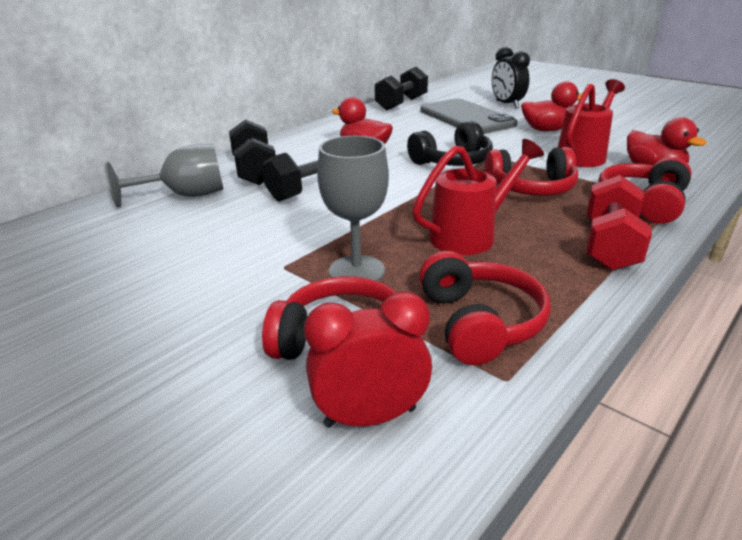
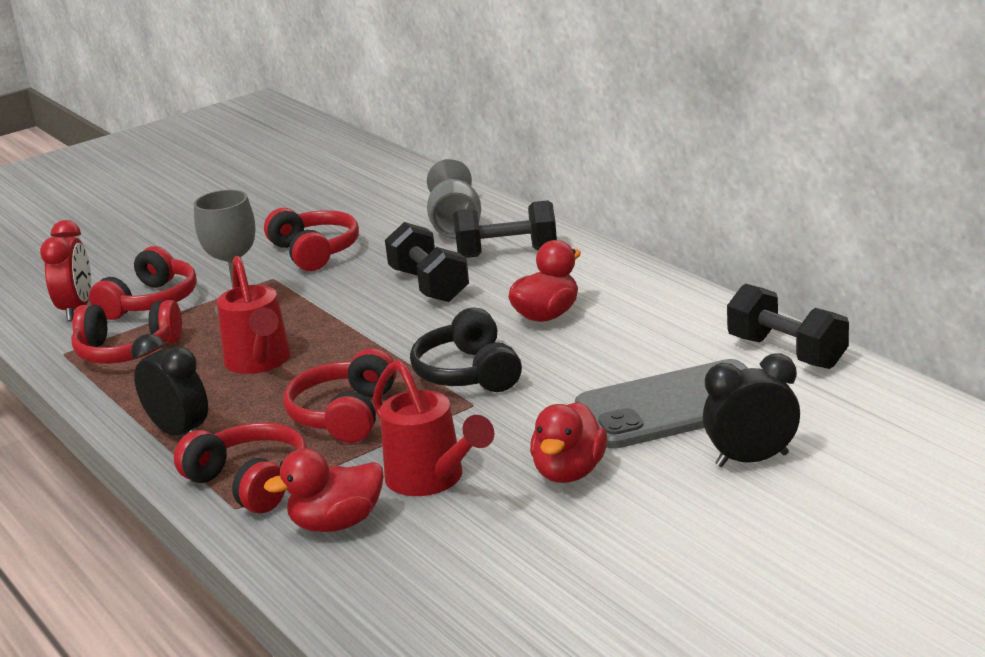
camera: 105 degrees right, 5 degrees down
red dumbbell [587,175,652,271] -> black clock [131,334,208,436]
none -> red headphones [264,208,359,271]

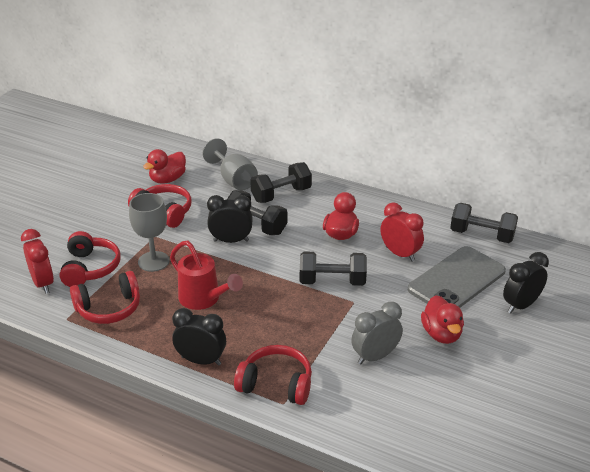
camera: 30 degrees left, 10 degrees up
red duck [264,448,383,532] -> red duck moved to [143,149,186,184]
red headphones [283,348,397,443] -> none
red watering can [373,360,494,496] -> grey clock [351,302,403,364]
black headphones [410,308,522,392] -> black dumbbell [300,251,367,286]
none -> black clock [207,195,253,243]
none -> red clock [380,202,424,262]

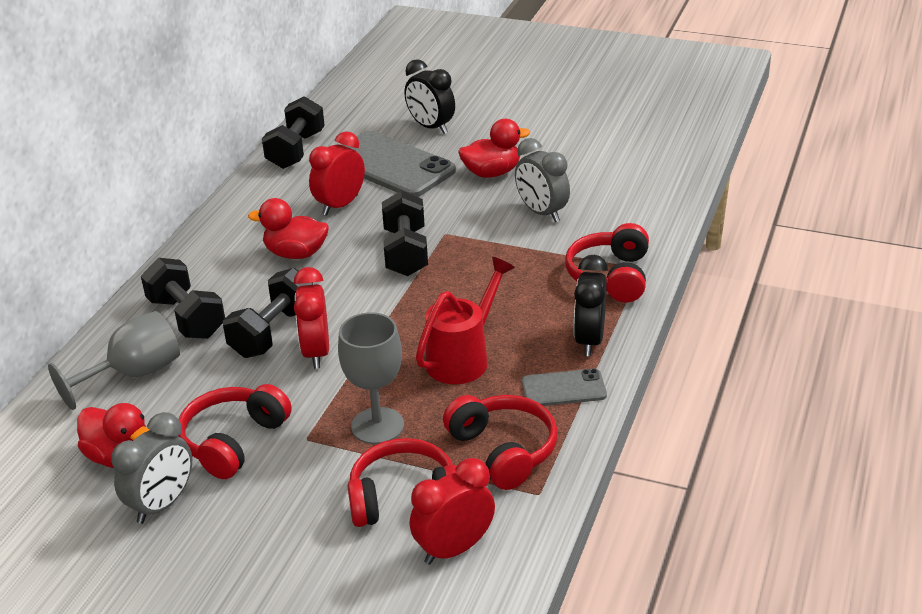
camera: 95 degrees left, 0 degrees up
black clock [207,195,253,243] -> red clock [294,267,329,369]
none -> grey clock [112,412,192,524]
none -> grey phone [522,368,607,406]

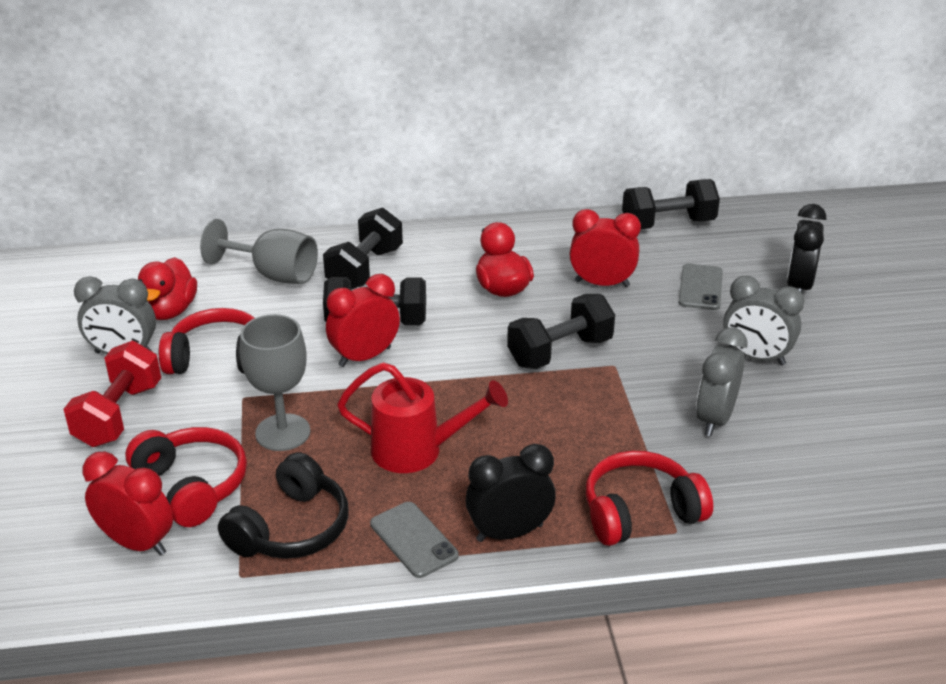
camera: 60 degrees right, 0 degrees up
grey phone [342,131,456,197] -> grey phone [678,264,723,310], size x0.51
red headphones [443,395,558,490] -> black headphones [218,452,349,559]
red duck [458,119,530,178] -> grey clock [723,276,804,366]
none -> red dumbbell [64,341,161,447]

